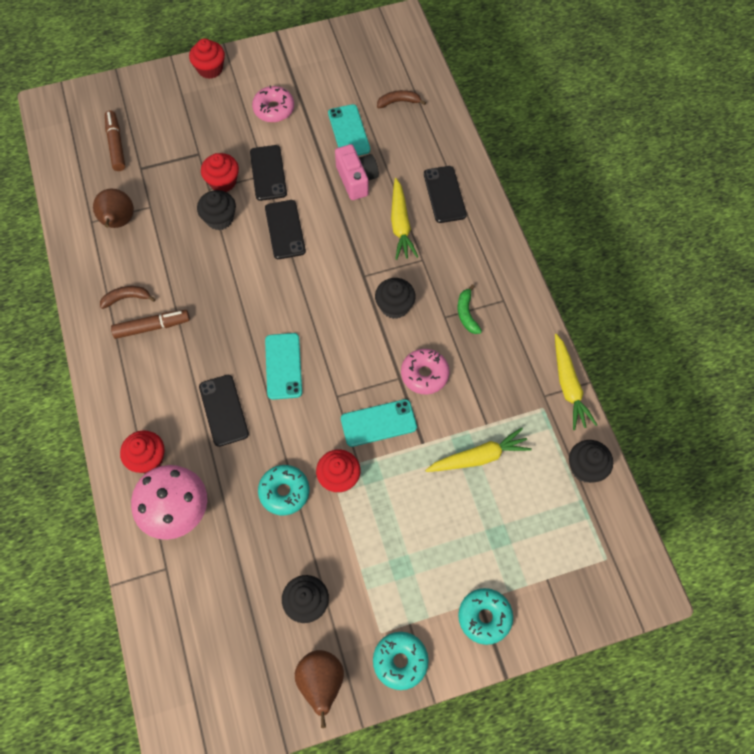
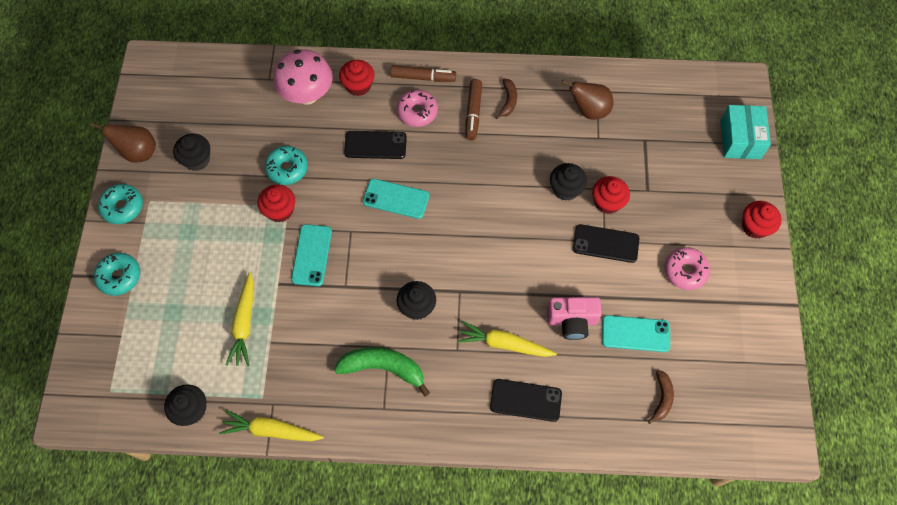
camera: 110 degrees right, 0 degrees up
brown marker [105,111,125,171] -> brown marker moved to [390,65,456,82]
black phone [265,200,306,259] -> none
pink donut [401,349,449,394] -> pink donut moved to [397,90,438,127]
green banana [458,284,482,334] -> green banana [334,347,430,397], size x1.77
none -> turquoise box [720,105,771,159]

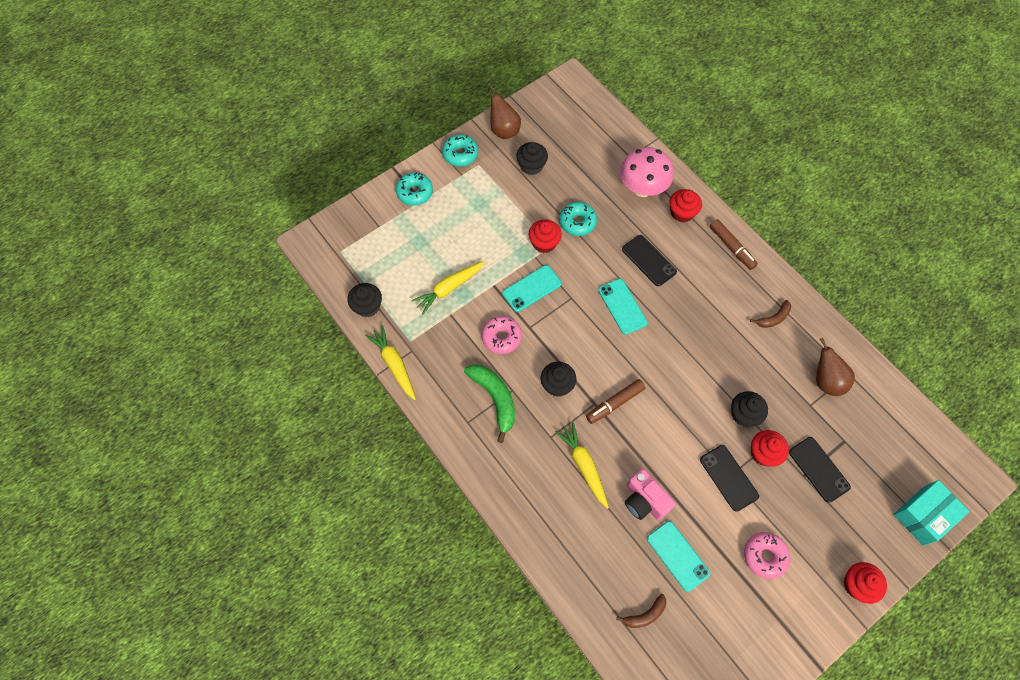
camera: 50 degrees right, 0 degrees up
pink donut [397,90,438,127] -> pink donut moved to [482,316,522,354]
brown marker [466,79,482,141] -> brown marker moved to [586,379,646,424]
black phone [490,379,562,422] -> black phone moved to [789,437,851,503]

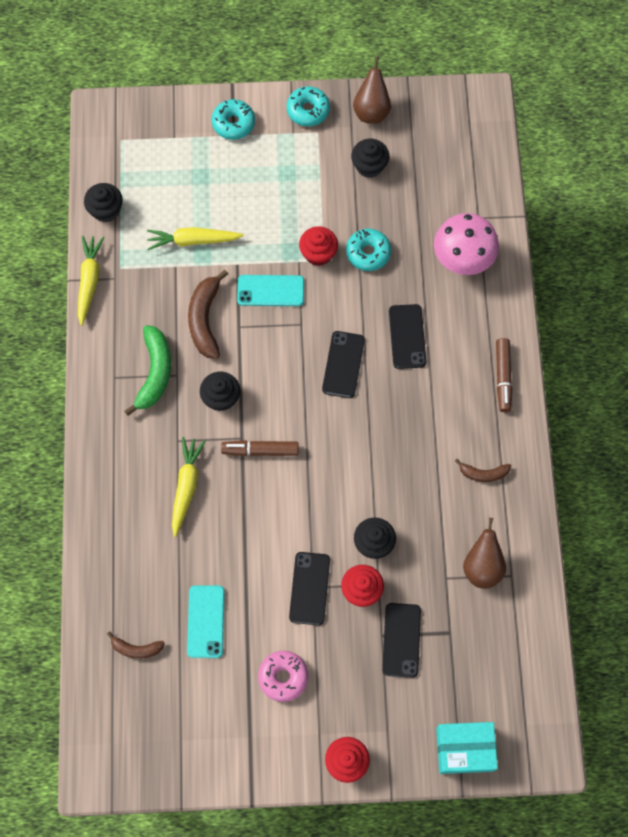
camera: 35 degrees right, 5 degrees up
pink donut [482,316,522,354] -> brown banana [188,270,228,359]
turquoise phone [598,279,648,335] -> black phone [322,331,365,398]
pink camera [625,469,676,520] -> none
red cupcake [669,189,702,223] -> none

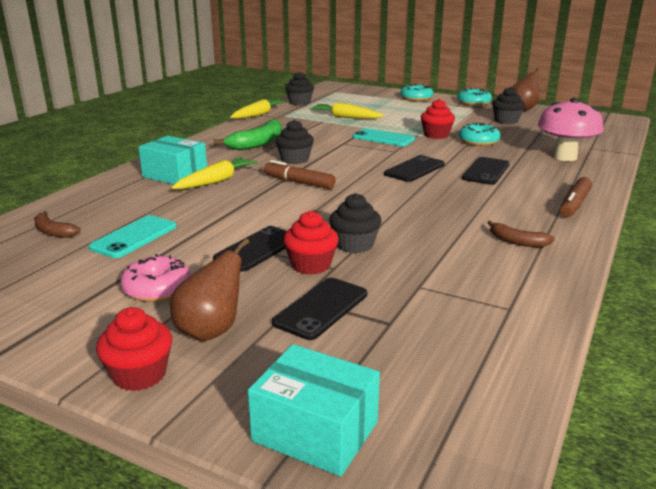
camera: 30 degrees right, 45 degrees down
brown banana [188,270,228,359] -> none
brown pear [463,518,506,589] -> brown pear moved to [170,238,249,341]
none -> turquoise box [138,136,207,184]

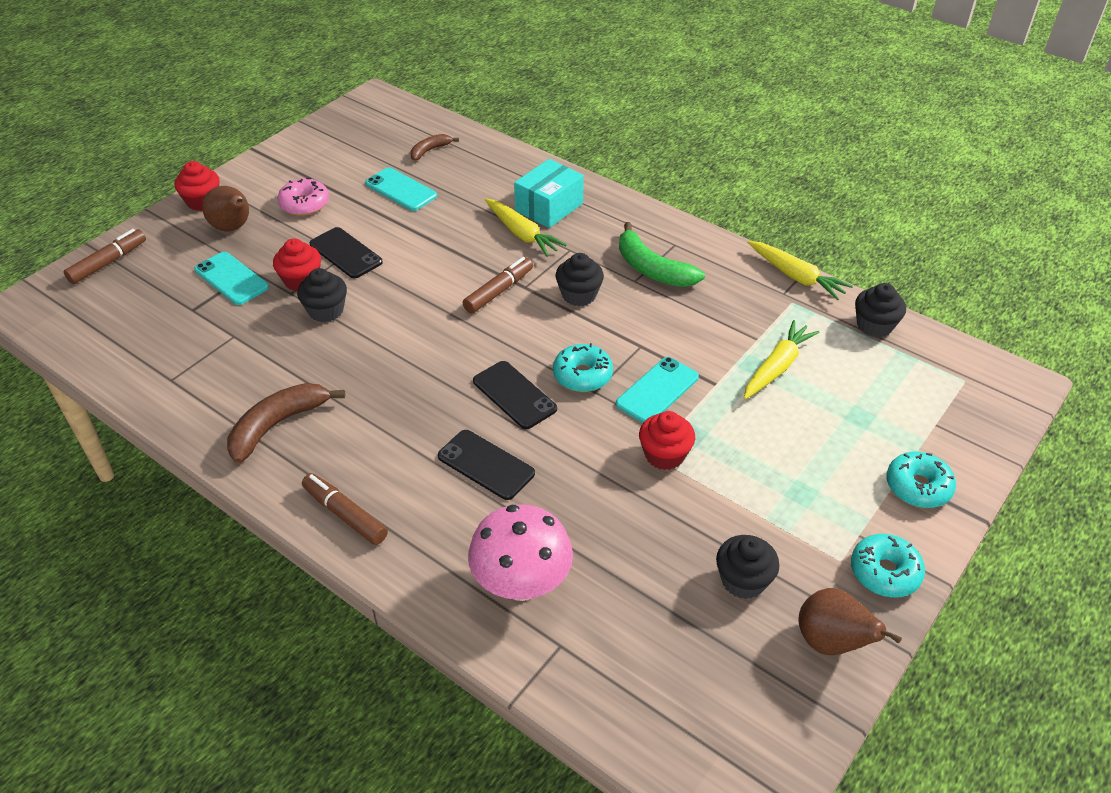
camera: 100 degrees right, 20 degrees up
turquoise box [248,344,380,477] -> brown marker [64,229,146,284]
black phone [272,278,367,340] -> turquoise phone [194,252,269,305]
turquoise donut [459,123,501,146] -> turquoise donut moved to [553,343,613,392]
brown banana [487,220,555,247] -> brown banana [227,383,345,463], size x1.77

